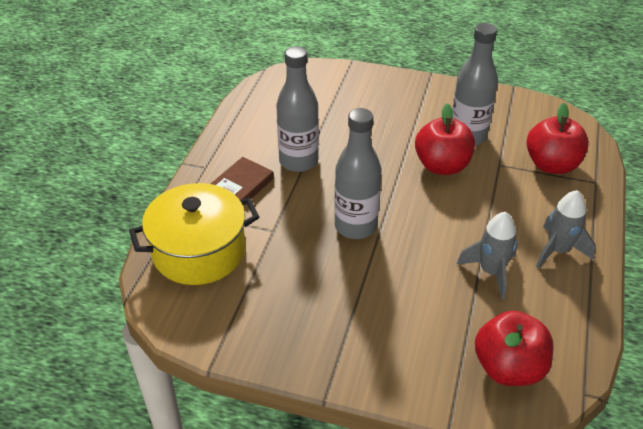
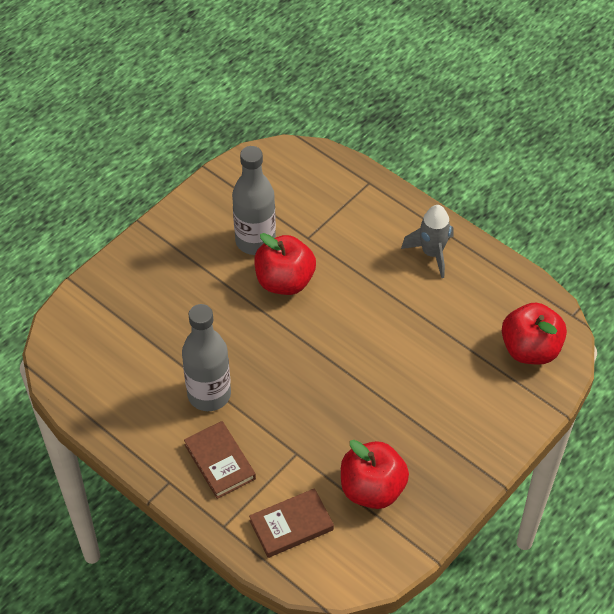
camera: 65 degrees left, 10 degrees up
yellow pot [129,183,259,285] -> brown book [249,488,334,558]
grey bottle [334,108,381,239] -> none
grey rocket [457,212,518,300] -> none
red apple [526,103,589,174] -> red apple moved to [341,440,409,509]

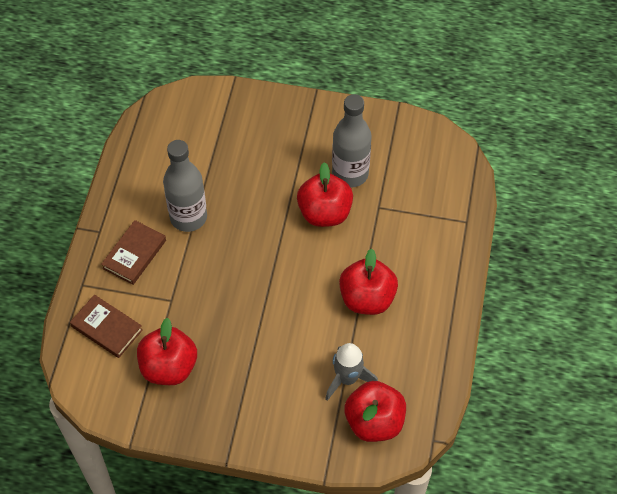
camera: 60 degrees right, 5 degrees up
grey rocket [401,205,454,278] -> grey rocket moved to [325,343,378,401]
none -> red apple [339,248,398,315]

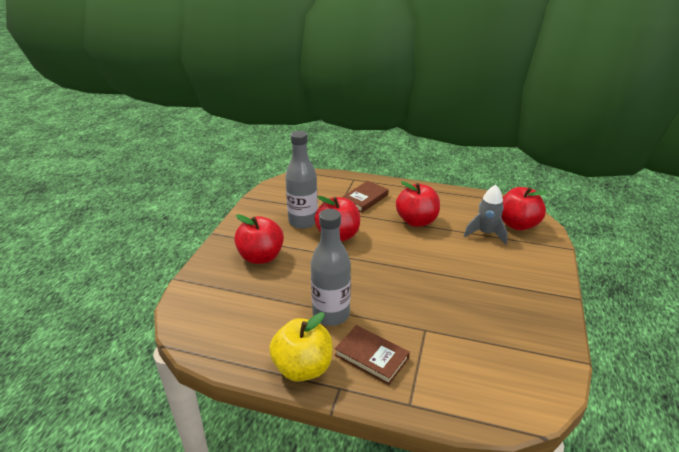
camera: 85 degrees left, 25 degrees down
brown book [70,294,143,358] -> brown book moved to [342,181,388,213]
red apple [137,318,197,385] -> red apple moved to [234,214,284,264]
none -> yellow apple [269,312,332,382]

